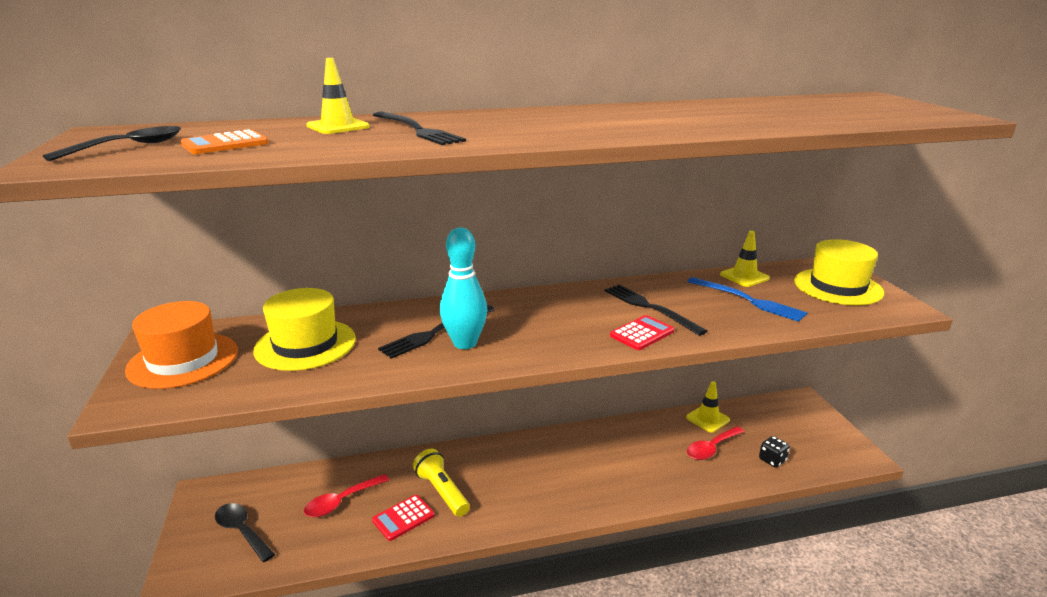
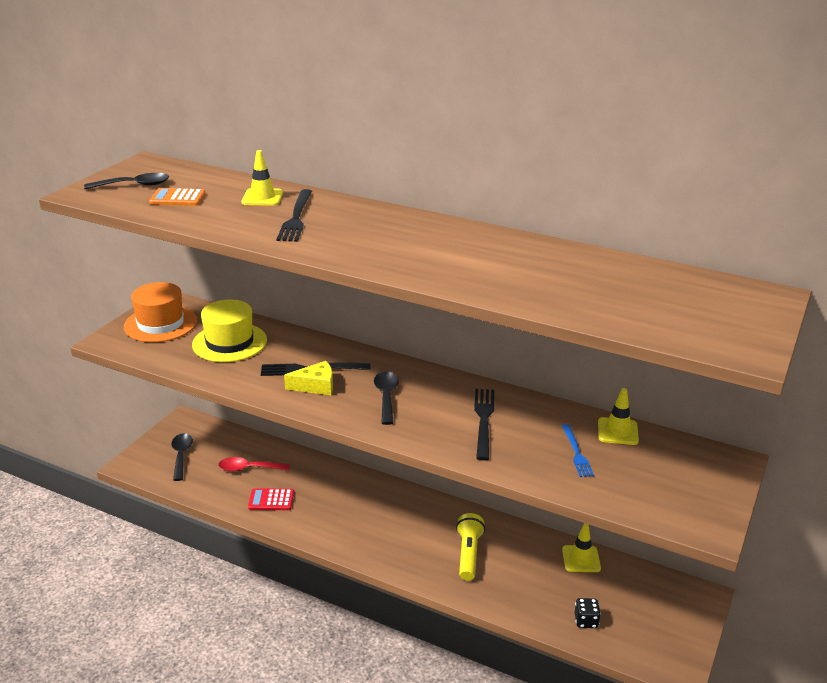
camera: 40 degrees right, 5 degrees up
yellow flashlight [413,448,470,517] -> yellow flashlight moved to [456,513,485,581]
turquoise bowling pin [440,227,487,349] -> yellow cheese [284,361,333,395]
red calculator [610,315,674,350] -> none
blue fork [687,277,808,322] -> blue fork [562,424,594,477], size x0.66
red spoon [687,426,744,460] -> none
yellow hat [794,239,884,305] -> none
none -> black spoon [374,371,399,425]

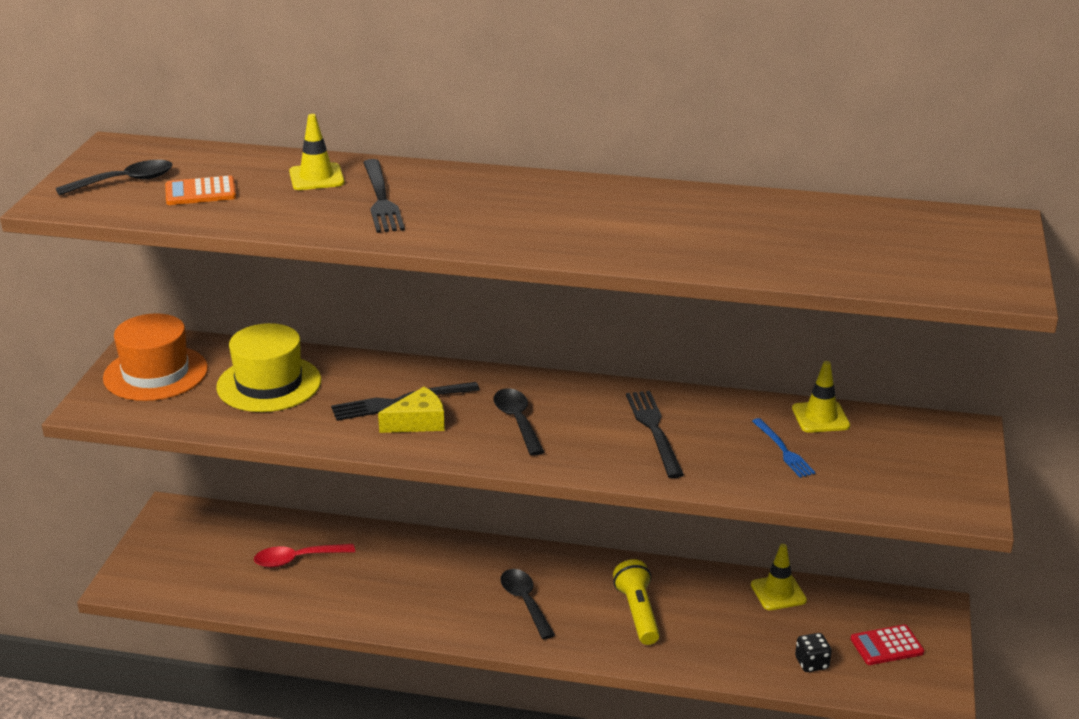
camera: 15 degrees left, 0 degrees up
black spoon [172,433,193,481] -> black spoon moved to [501,569,555,639]
red calculator [248,488,294,510] -> red calculator moved to [851,624,924,665]

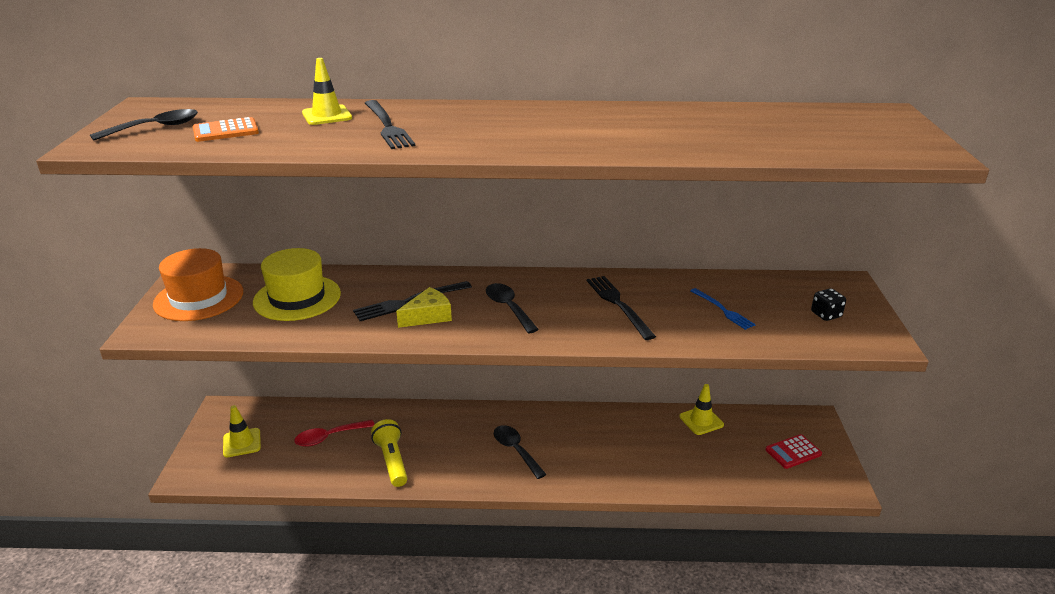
camera: 10 degrees left, 0 degrees up
yellow flashlight [613,559,660,645] -> yellow flashlight moved to [371,419,408,487]
yellow traffic cone [792,361,850,433] -> yellow traffic cone moved to [223,405,261,457]
black dice [795,633,832,672] -> black dice moved to [811,288,846,321]

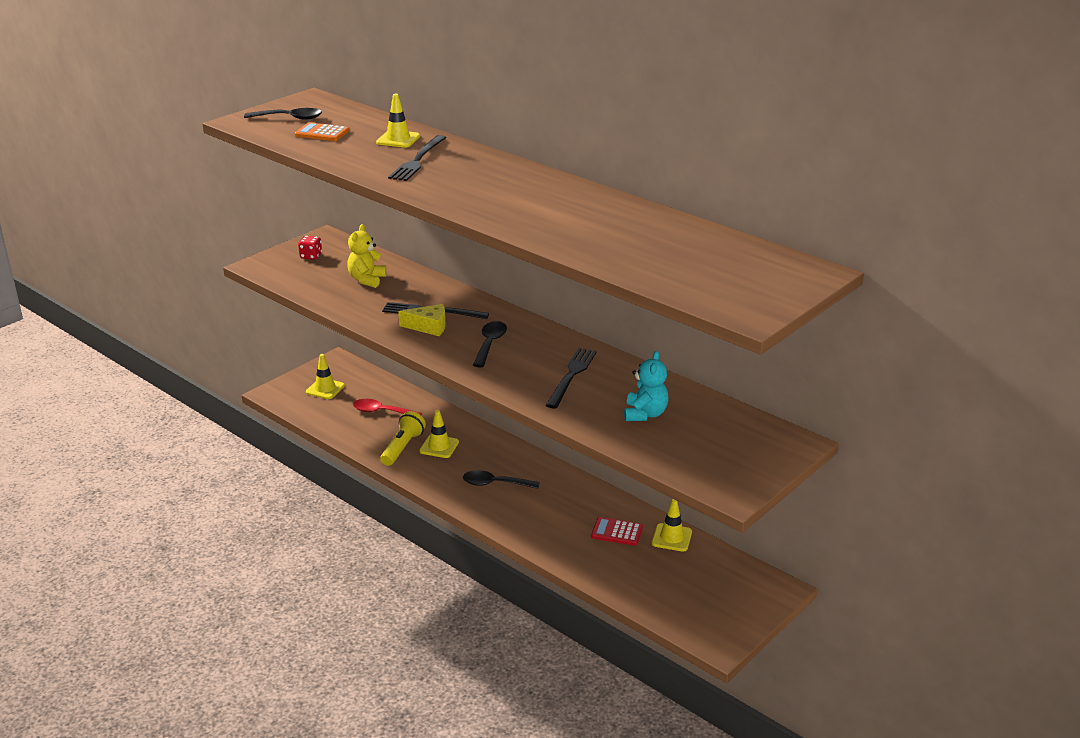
camera: 40 degrees right, 0 degrees up
orange hat [153,248,243,321] -> red dice [298,236,322,260]
yellow hat [253,248,341,321] -> yellow teddy bear [347,224,387,288]
black spoon [494,425,547,479] -> black spoon turned 90 degrees counterclockwise [463,470,540,489]
blue fork [690,288,756,330] -> turquoise teddy bear [624,351,669,421]
red calculator [765,434,822,469] -> red calculator moved to [591,517,643,546]
black dice [811,288,846,321] -> none
none -> yellow traffic cone [419,410,459,458]

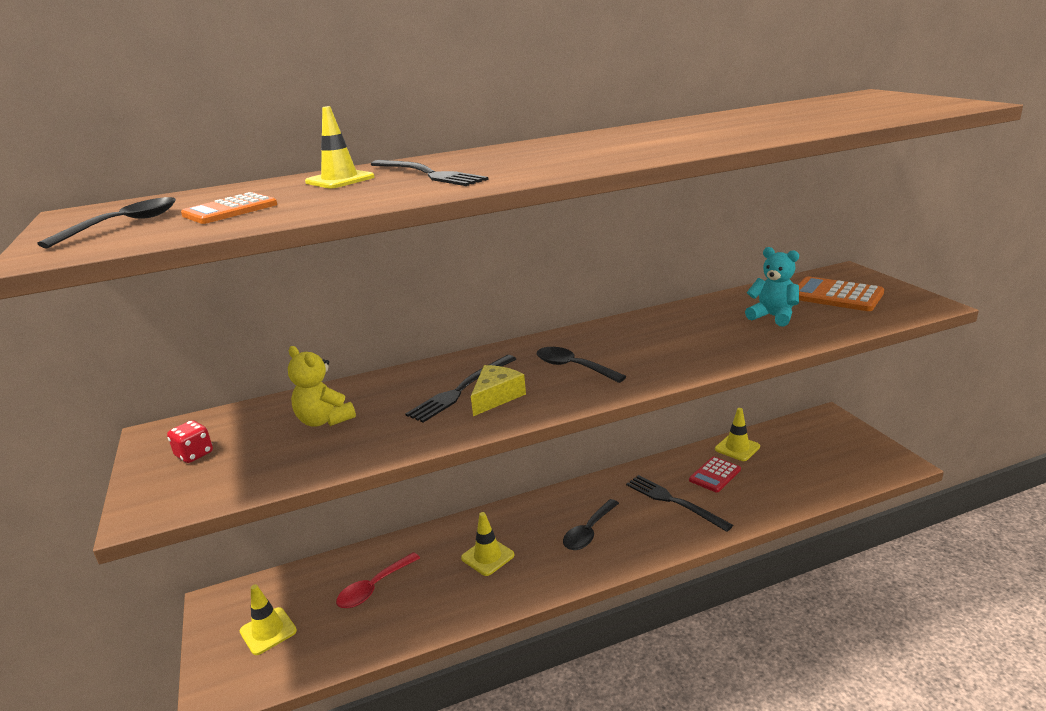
camera: 60 degrees left, 5 degrees down
yellow flashlight [380,411,426,466] -> none
black fork [546,348,597,409] -> black fork moved to [626,475,733,532]
none -> orange calculator [798,276,884,311]

